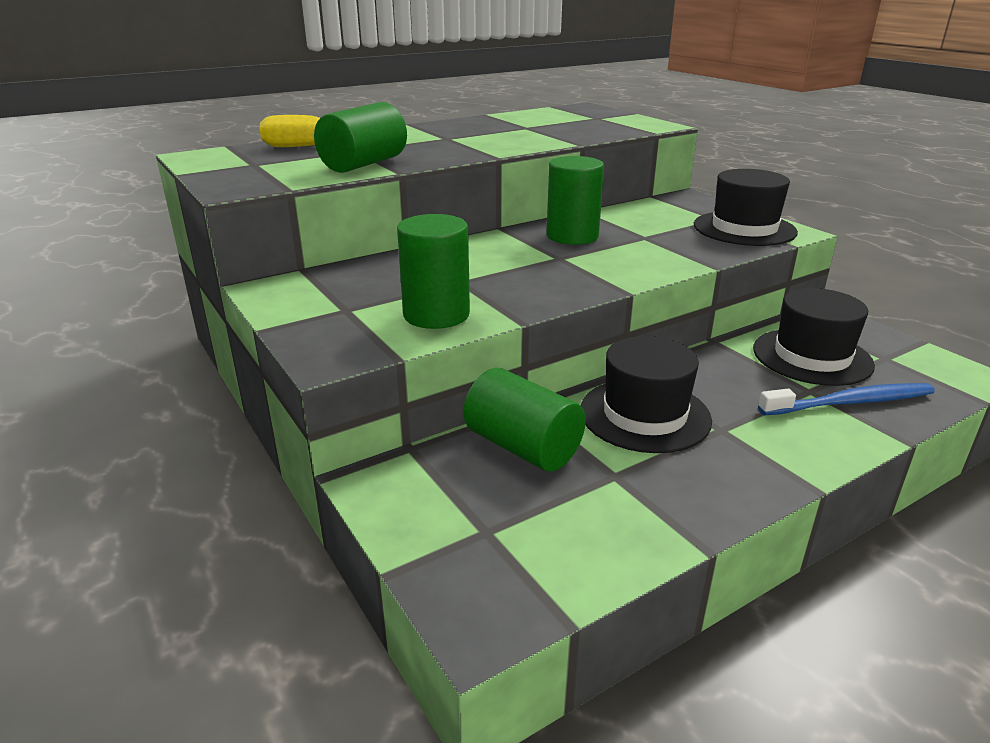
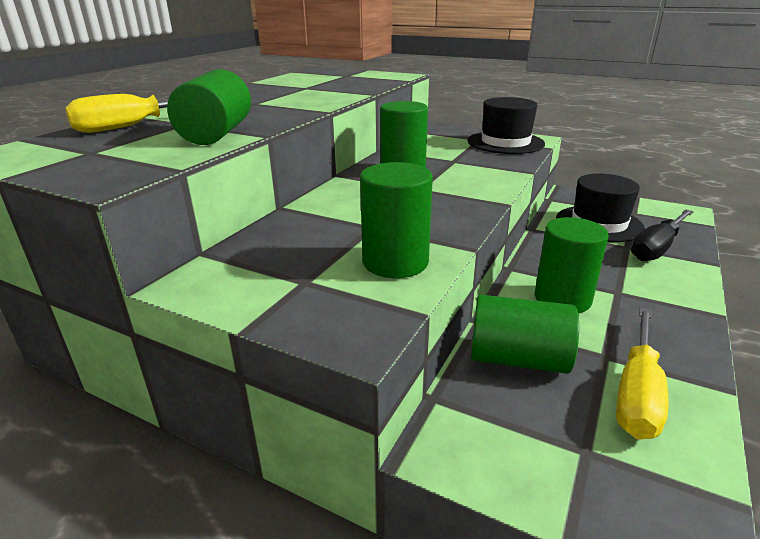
camera: 30 degrees left, 0 degrees up
black hat [581,336,712,453] -> green cylinder [535,217,609,313]
blue toothbrush [758,383,935,415] -> black screwdriver [631,209,694,261]
none -> yellow screwdriver [616,307,669,439]

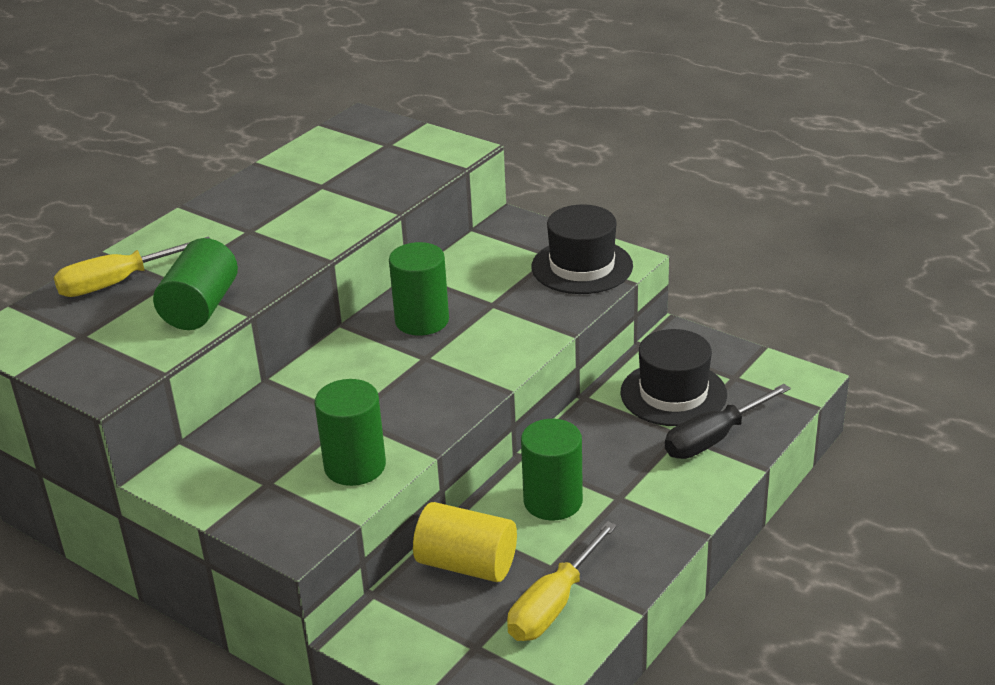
camera: 10 degrees right, 5 degrees up
green cylinder [471,295,579,374] -> yellow cylinder [413,502,517,582]

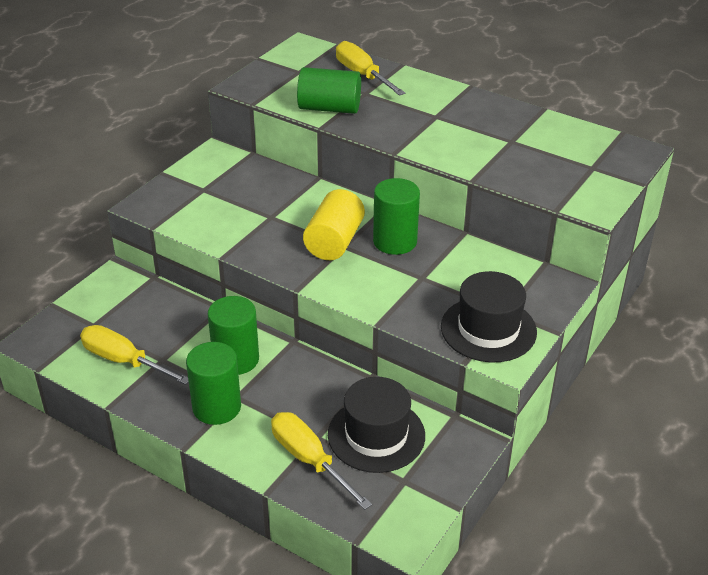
camera: 85 degrees right, 5 degrees up
green cylinder [315,379,386,486] -> green cylinder moved to [186,342,241,425]
yellow cylinder [413,502,517,582] -> yellow cylinder moved to [303,189,365,260]
black screwdriver [665,384,791,459] -> yellow screwdriver [271,412,372,510]

